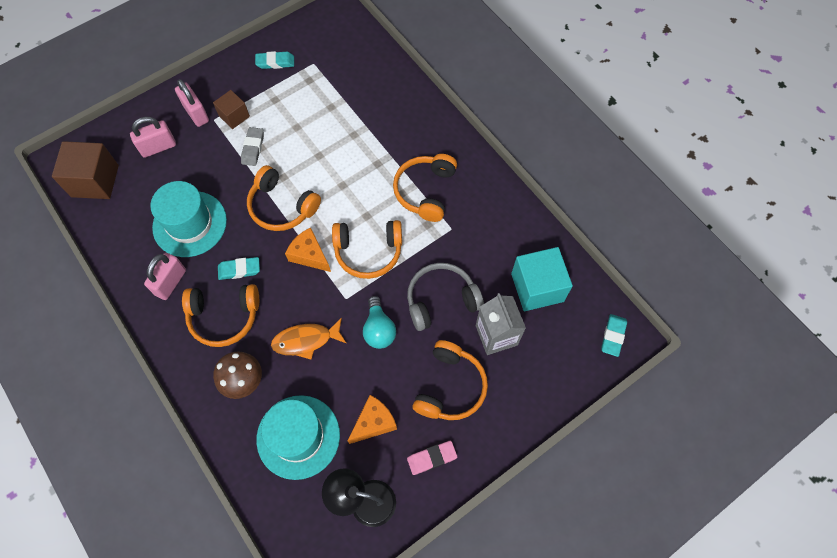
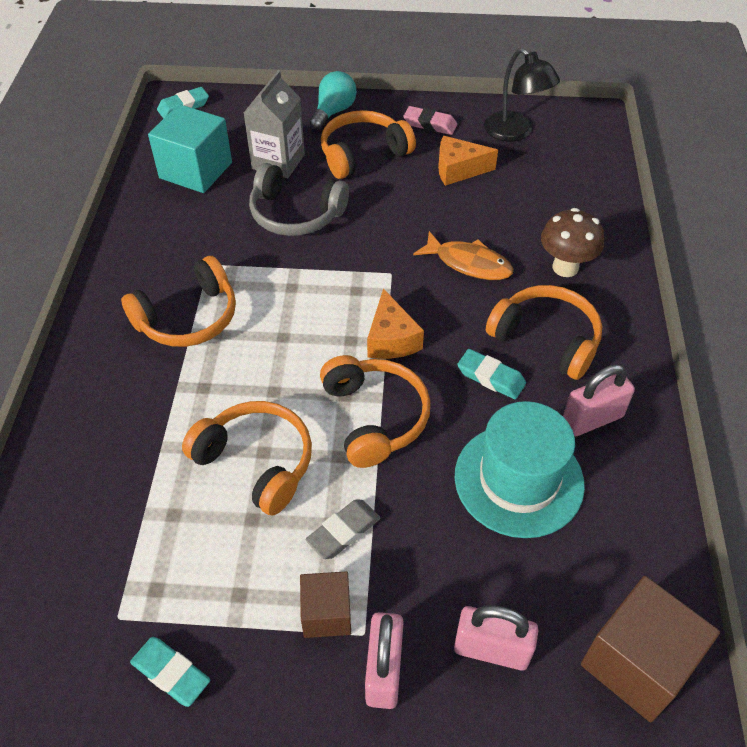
camera: 140 degrees left, 15 degrees down
turquoise hat [256,395,340,480] -> none
orange headphones [332,220,402,279] -> orange headphones moved to [182,401,312,515]
turquoise light bulb [363,296,396,349] -> turquoise light bulb moved to [309,71,357,130]

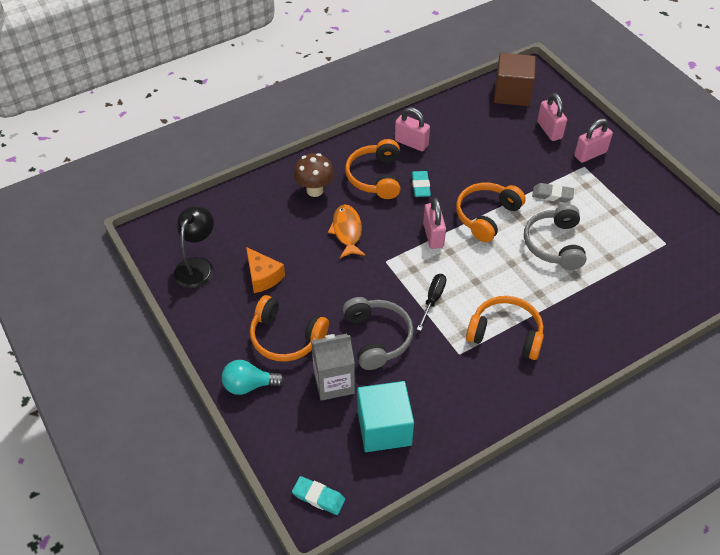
camera: 125 degrees left, 0 degrees up
turquoise eraser [130,637,210,707] -> none
orange headphones [182,401,312,515] -> grey headphones [524,204,586,270]
brown cube [300,571,351,638] -> none
orange cheese [367,288,424,359] -> pink padlock [423,198,446,249]
pink eraser [403,106,457,135] -> none
turquoise hat [455,401,585,538] -> none
none -> black screwdriver [417,274,446,331]

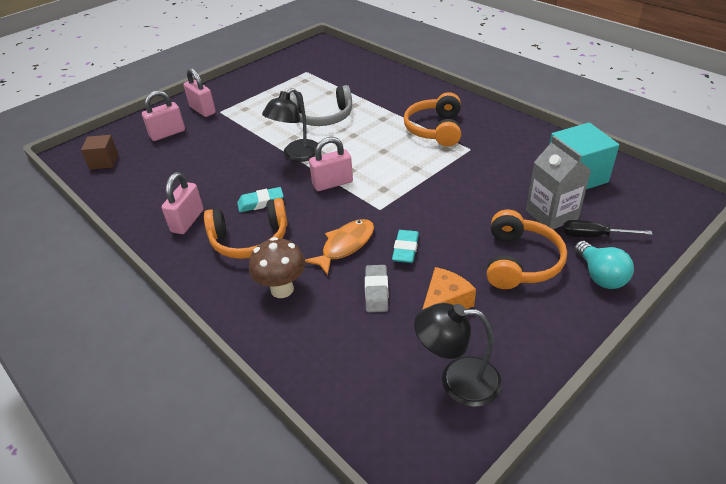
camera: 100 degrees left, 10 degrees down
turquoise eraser [292,476,345,515] -> turquoise eraser moved to [392,230,419,263]
orange fish [328,205,365,258] -> orange fish turned 150 degrees clockwise [305,219,374,275]
grey headphones [343,297,414,370] -> none
black screwdriver [417,274,446,331] -> black screwdriver moved to [563,220,653,237]
orange headphones [456,183,526,242] -> black lamp [262,88,318,162]
brown cube [494,53,536,106] -> brown cube [81,135,119,170], size x0.59
grey eraser [532,183,574,202] -> grey eraser moved to [365,265,389,312]

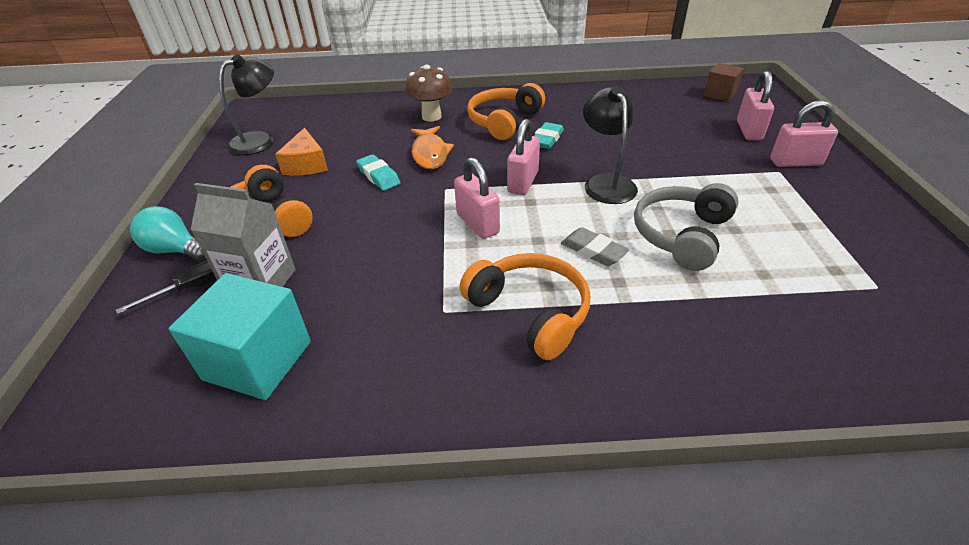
camera: 130 degrees right, 0 degrees up
pink padlock [161,172,204,234] -> pink padlock moved to [454,157,500,239]
grey eraser [365,265,389,312] -> grey eraser moved to [561,227,630,266]

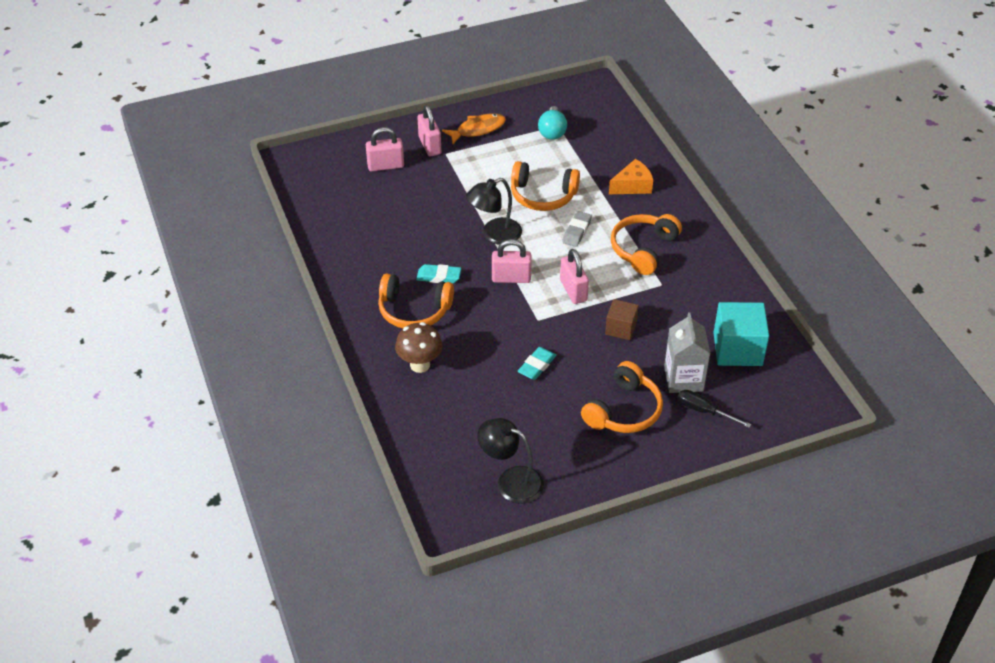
camera: 110 degrees left, 5 degrees up
turquoise light bulb [130,206,207,261] -> turquoise light bulb moved to [538,106,567,140]
orange cheese [275,128,328,176] -> orange cheese moved to [609,159,653,194]
orange fish [411,126,454,169] -> orange fish moved to [442,113,506,144]
pink padlock [454,157,500,239] -> pink padlock turned 60 degrees counterclockwise [560,249,589,304]
grey headphones [634,183,739,271] -> orange headphones [511,161,580,211]
brown cube [703,63,744,102] -> brown cube moved to [605,299,639,340]

